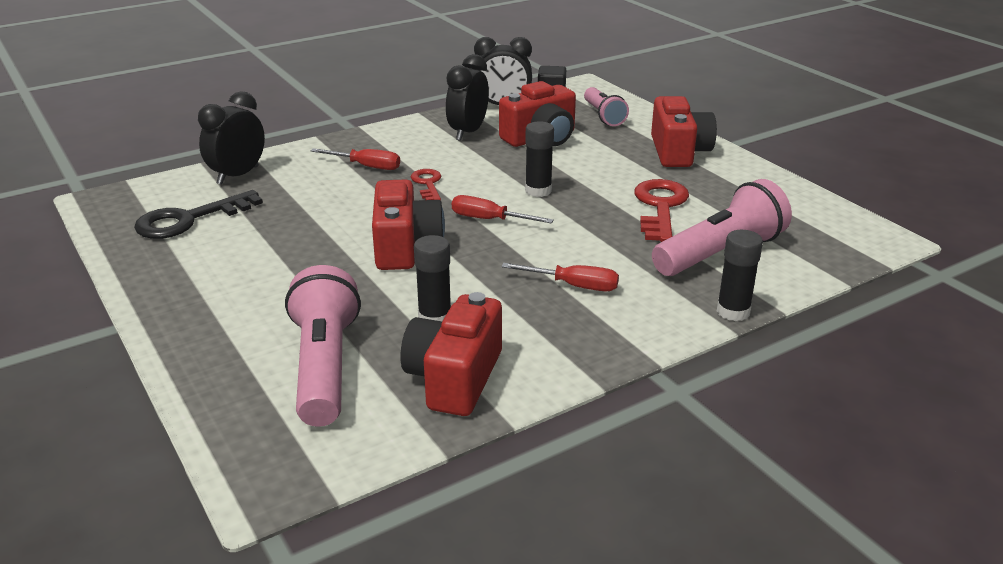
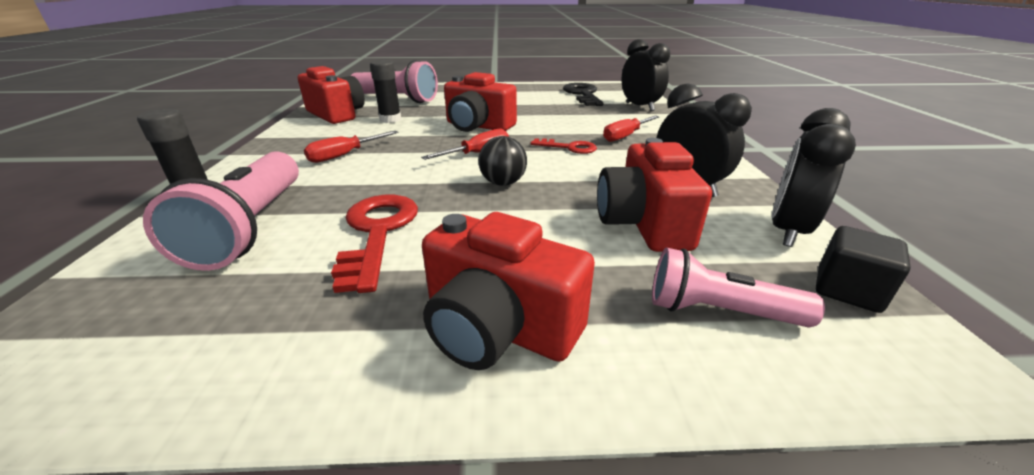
camera: 120 degrees right, 0 degrees up
black glue stick [525,122,554,197] -> black ball [478,136,527,186]
red key [634,179,689,242] -> red key turned 135 degrees counterclockwise [331,195,418,293]

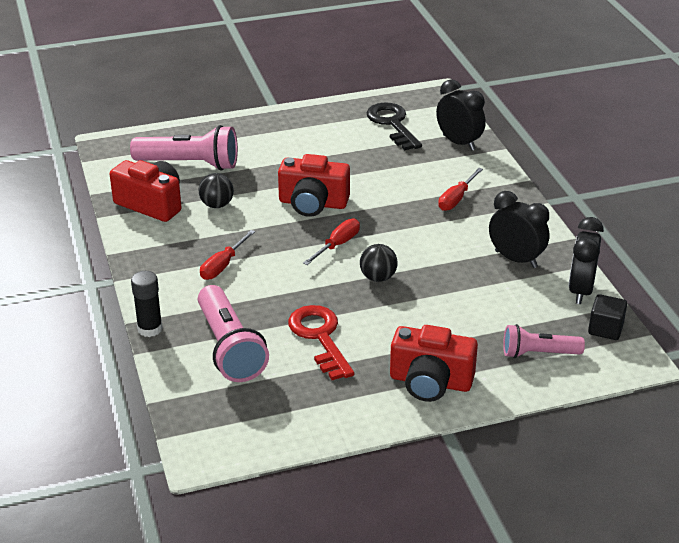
camera: 15 degrees left, 5 degrees up
black glue stick [370,60,401,123] -> black ball [198,173,234,208]
red key [531,138,597,154] -> none
red camera [597,138,712,252] -> none

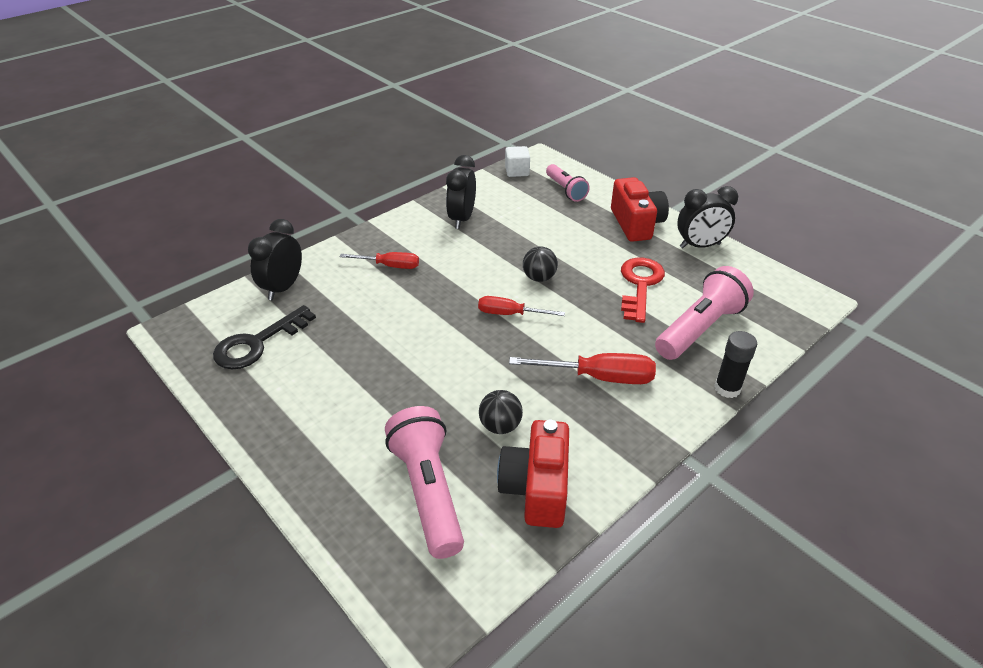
camera: 115 degrees left, 5 degrees up
red screwdriver [200,230,255,280] -> red screwdriver [509,353,656,384], size x1.51
red camera [278,154,350,217] -> none
red key [288,305,354,380] -> red key turned 150 degrees clockwise [621,258,665,323]
black clock [568,217,604,304] -> black clock moved to [677,186,738,248]
black cube [588,294,627,340] -> white cube [505,146,530,177]

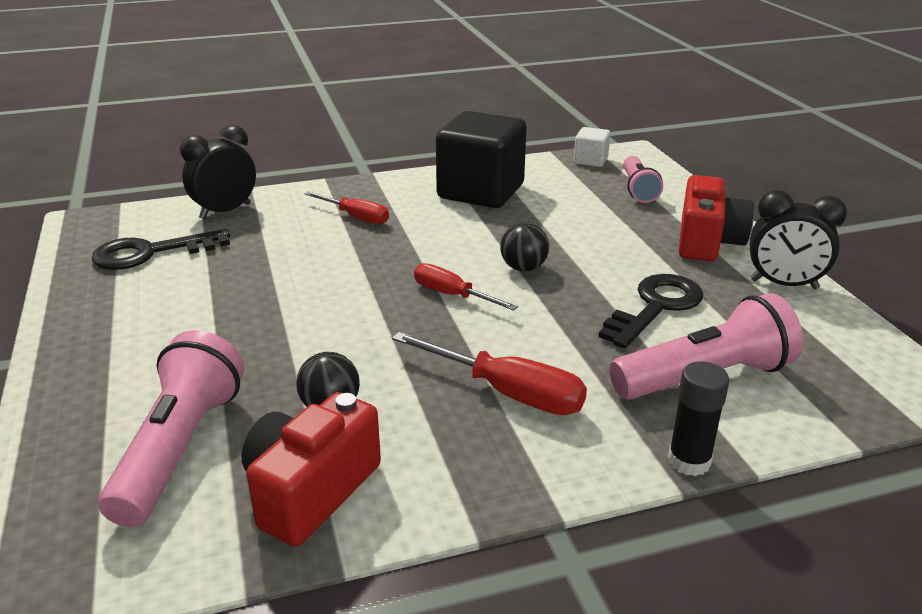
camera: 25 degrees right, 10 degrees down
black clock [446,155,476,229] -> black cube [436,111,527,208]
red key [621,258,665,323] -> black key [599,274,703,349]

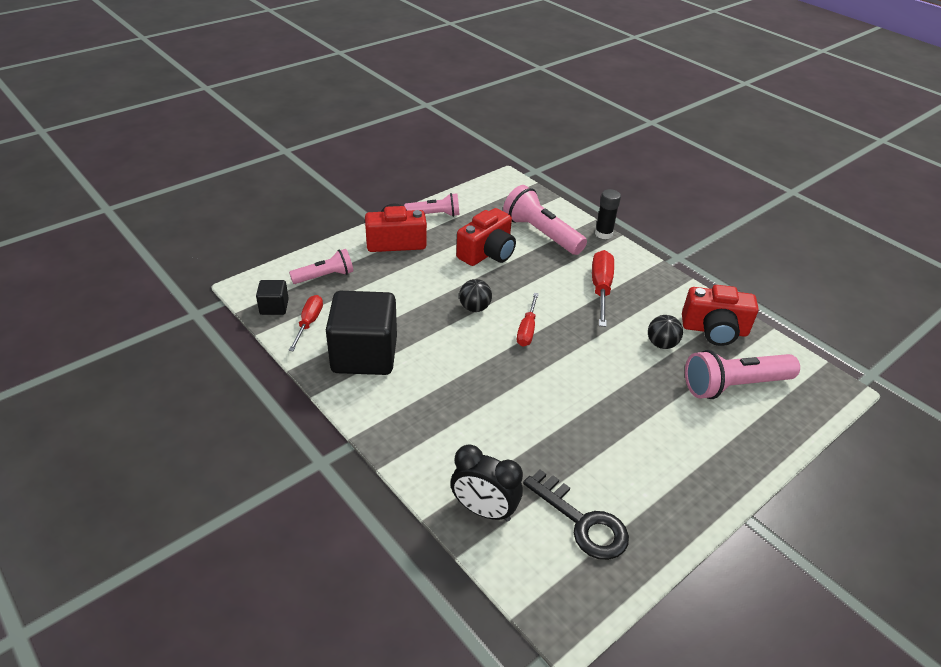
camera: 115 degrees left, 10 degrees up
red screwdriver [305,191,389,224] -> red screwdriver moved to [288,295,323,352]
white cube [574,127,610,167] -> black cube [256,280,289,315]
black key [599,274,703,349] -> red camera [456,208,516,266]
black clock [750,190,847,289] -> pink flashlight [404,193,459,217]

